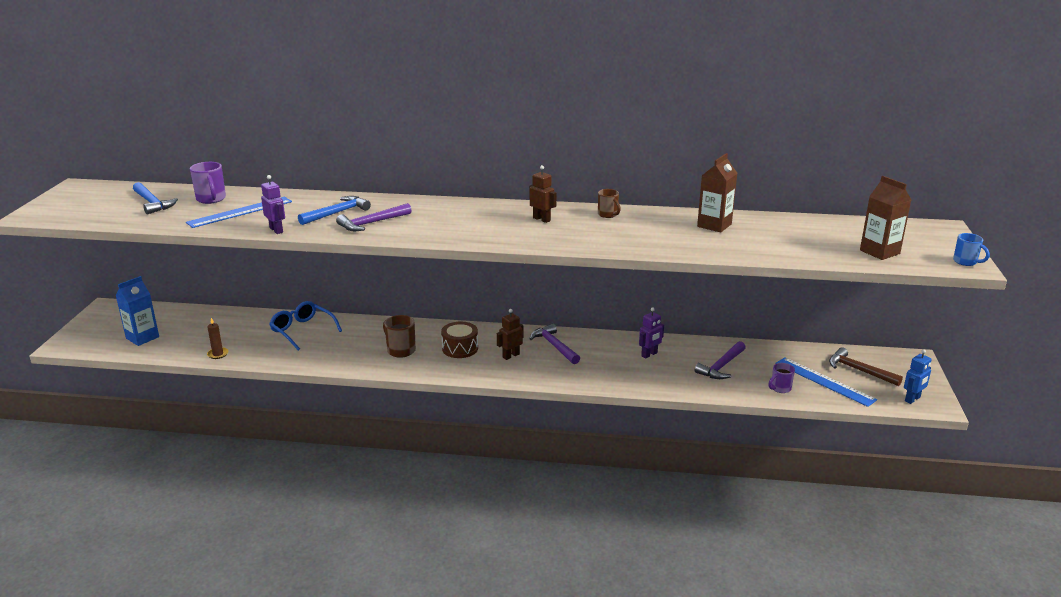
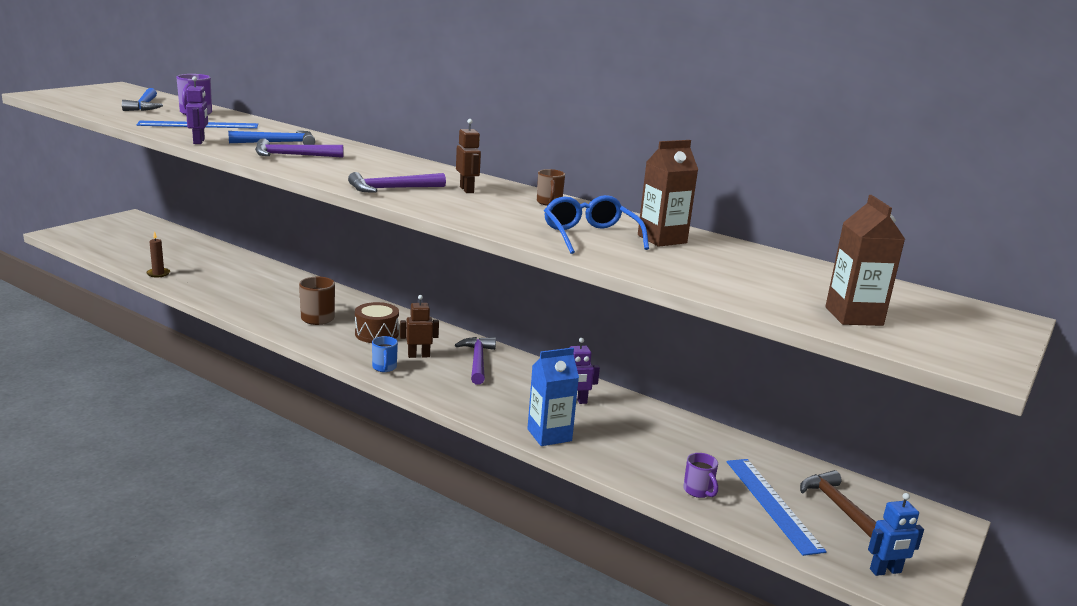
camera: 25 degrees right, 5 degrees down
blue carton [116,276,159,346] -> blue carton moved to [527,348,579,446]
blue glasses [269,301,342,350] -> blue glasses moved to [544,195,649,254]
purple hammer [695,341,746,379] -> purple hammer moved to [348,172,446,192]
purple mug [768,363,795,393] -> purple mug turned 105 degrees counterclockwise [683,453,718,498]
blue mug [953,233,990,266] -> blue mug moved to [372,336,398,372]

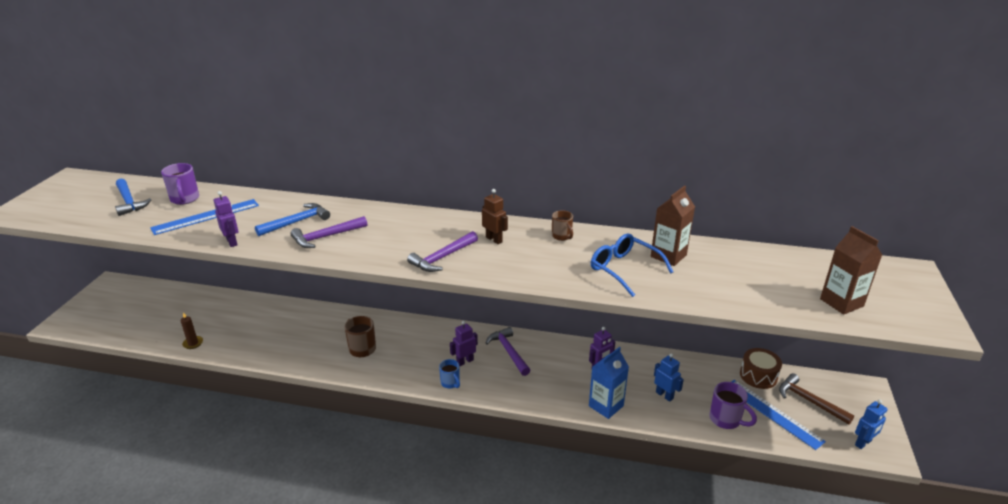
camera: 20 degrees left, 10 degrees up
brown drum [355,302,399,343] -> brown drum moved to [740,348,782,389]
brown robot [400,295,439,358] -> purple robot [450,321,478,366]
purple mug [683,453,718,498] -> purple mug [709,382,757,429], size x1.50
none -> blue robot [654,353,684,402]

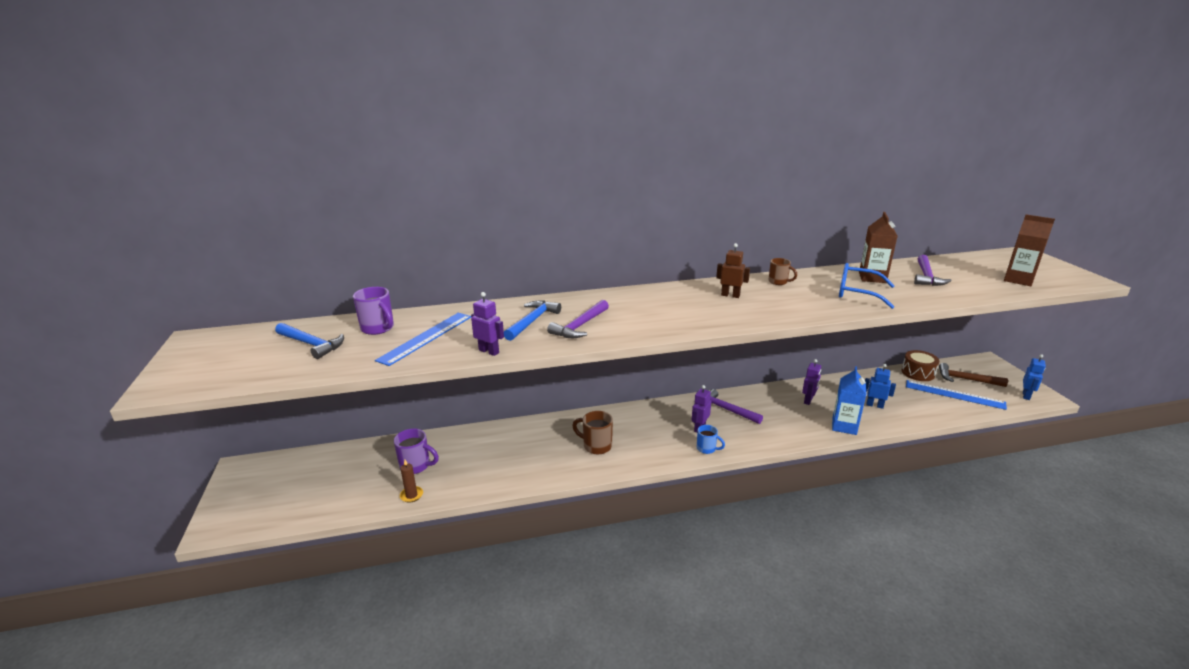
camera: 25 degrees left, 5 degrees down
purple hammer [407,231,478,272] -> purple hammer moved to [914,255,952,286]
purple mug [709,382,757,429] -> purple mug moved to [394,429,439,474]

